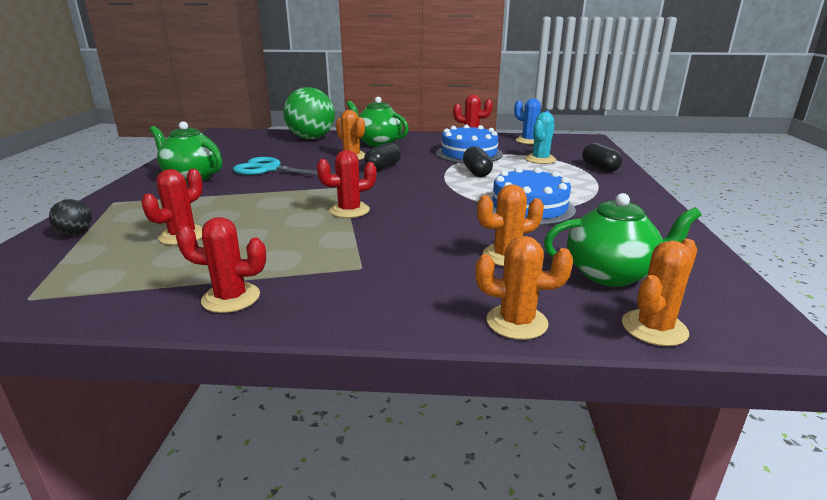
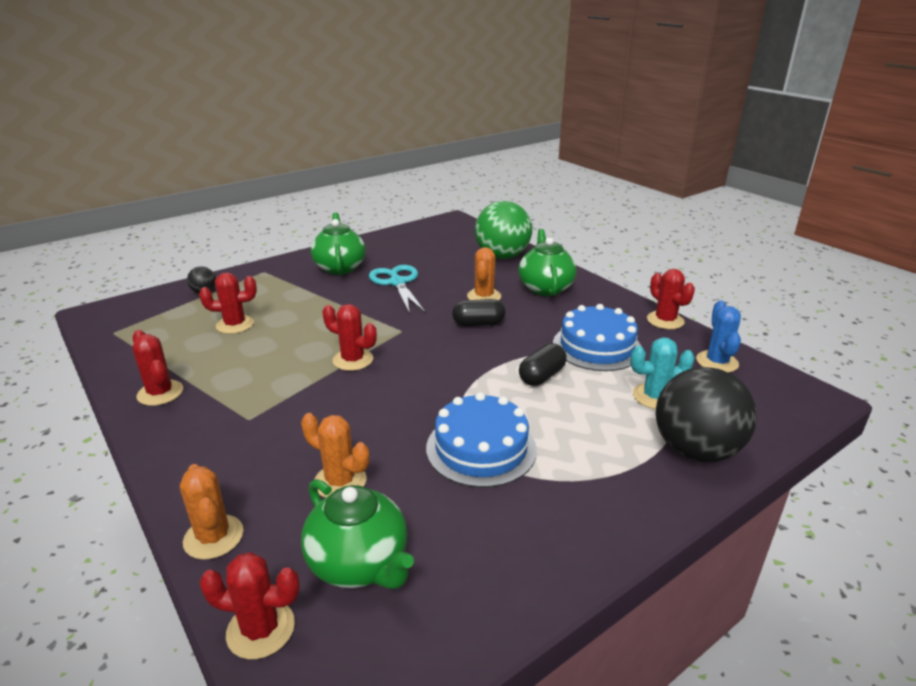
camera: 50 degrees right, 5 degrees up
black capsule [582,143,622,172] -> black ball [656,367,757,462]
orange cactus [622,239,697,346] -> red cactus [199,552,300,659]

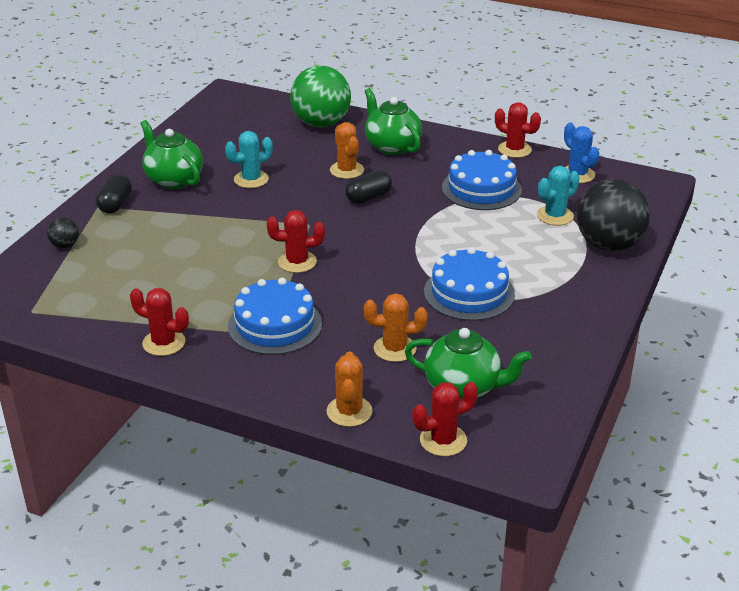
camera: 30 degrees left, 5 degrees up
orange cactus [180,464,243,560] -> orange cactus turned 60 degrees clockwise [326,352,373,427]
red cactus [199,273,257,334] -> none
turquoise scissors [369,265,425,314] -> turquoise cactus [225,131,273,188]
black capsule [519,343,567,386] -> black capsule moved to [96,174,132,214]
none -> blue cake [228,278,322,355]

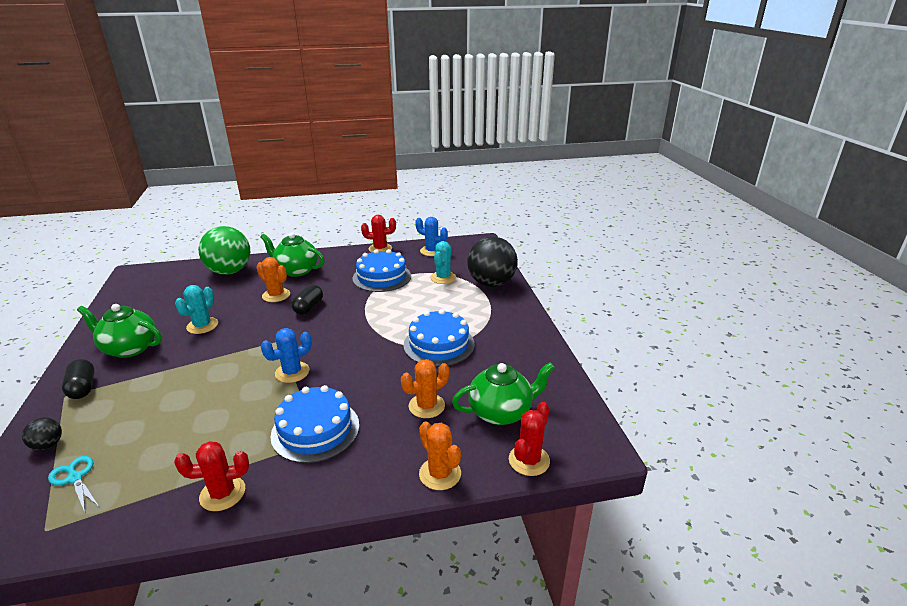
camera: 35 degrees left, 5 degrees down
red cactus [267,210,325,273] -> blue cactus [261,328,312,383]
none -> turquoise scissors [48,456,99,512]

